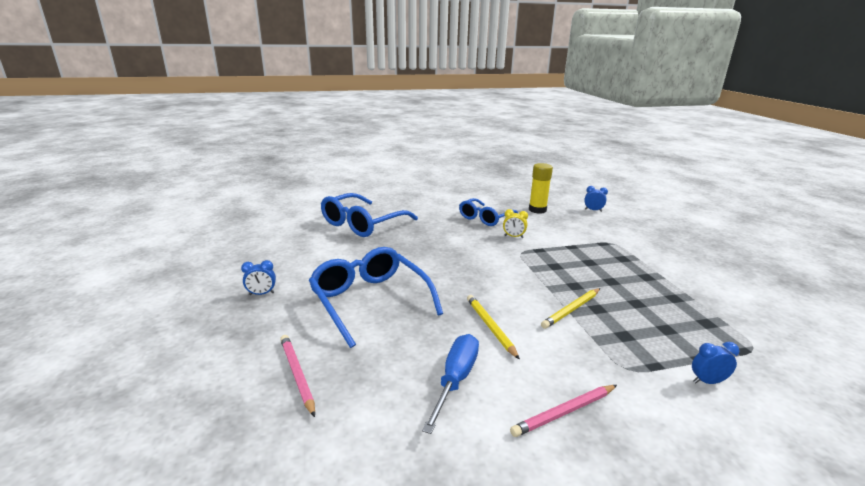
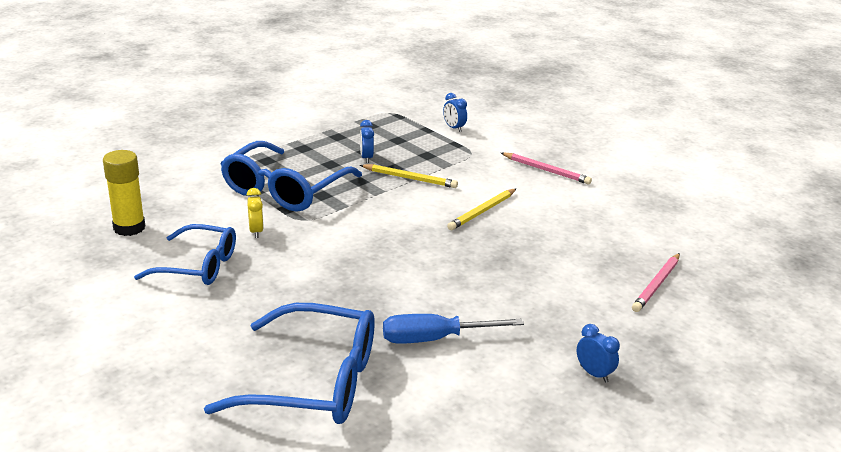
camera: 120 degrees left, 5 degrees up
blue glasses [308,247,443,348] -> blue glasses moved to [220,141,362,212]
blue screwdriver [422,334,479,434] -> blue screwdriver moved to [383,314,524,344]
blue clock [584,186,608,212] -> blue clock moved to [360,120,374,163]

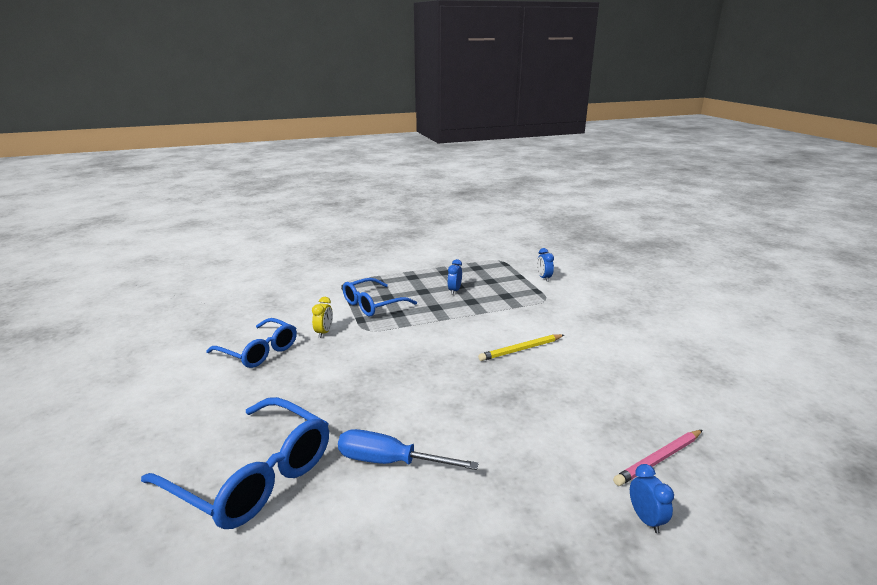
camera: 25 degrees right, 5 degrees down
yellow glue stick [103,150,145,236] -> none
blue glasses [220,141,362,212] -> blue glasses [343,278,417,316], size x0.66
yellow pencil [360,164,458,188] -> none
pink pencil [501,152,592,184] -> none
blue clock [577,324,620,383] -> blue clock moved to [630,464,674,533]

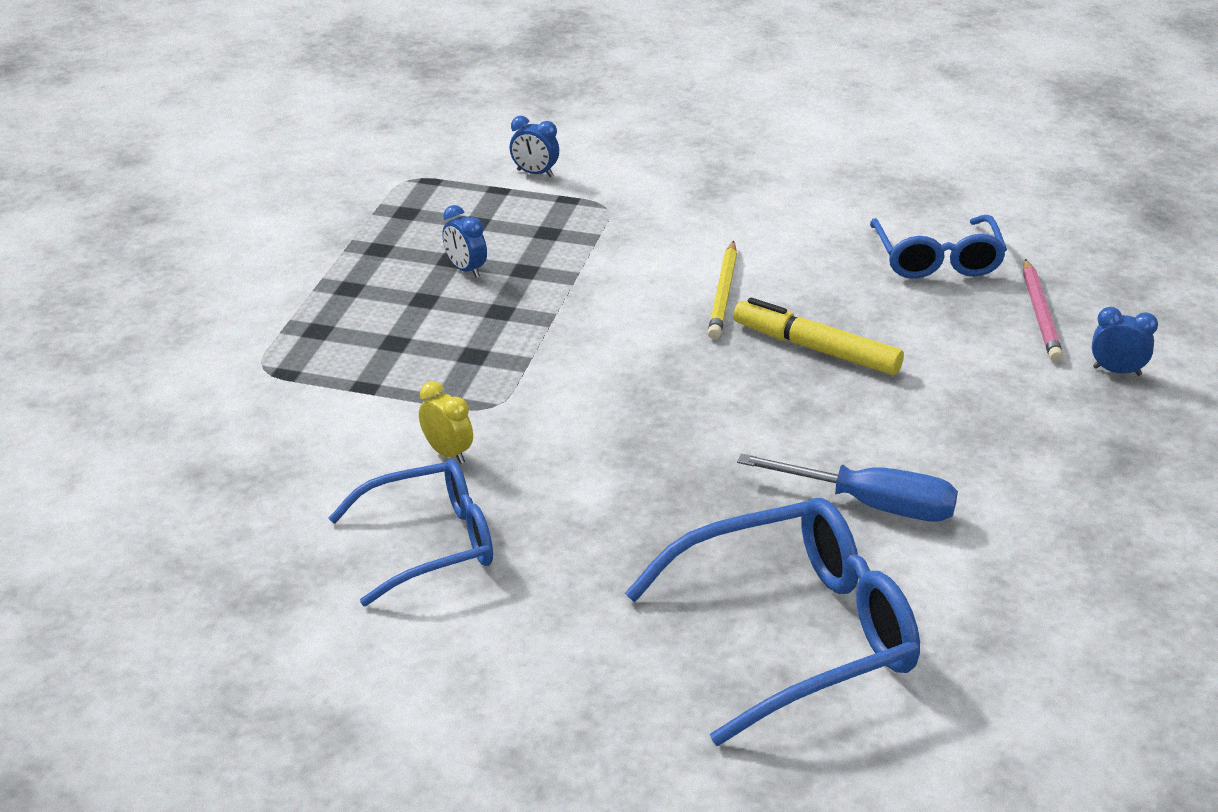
camera: 55 degrees left, 10 degrees up
blue screwdriver [338,429,479,470] -> blue screwdriver turned 120 degrees counterclockwise [737,453,958,522]
blue glasses [343,278,417,316] -> blue glasses moved to [870,215,1007,279]
none -> yellow marker [733,298,904,375]

